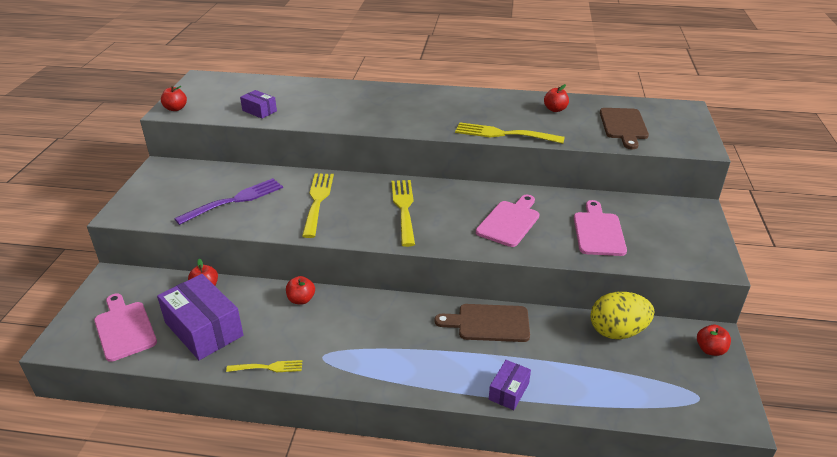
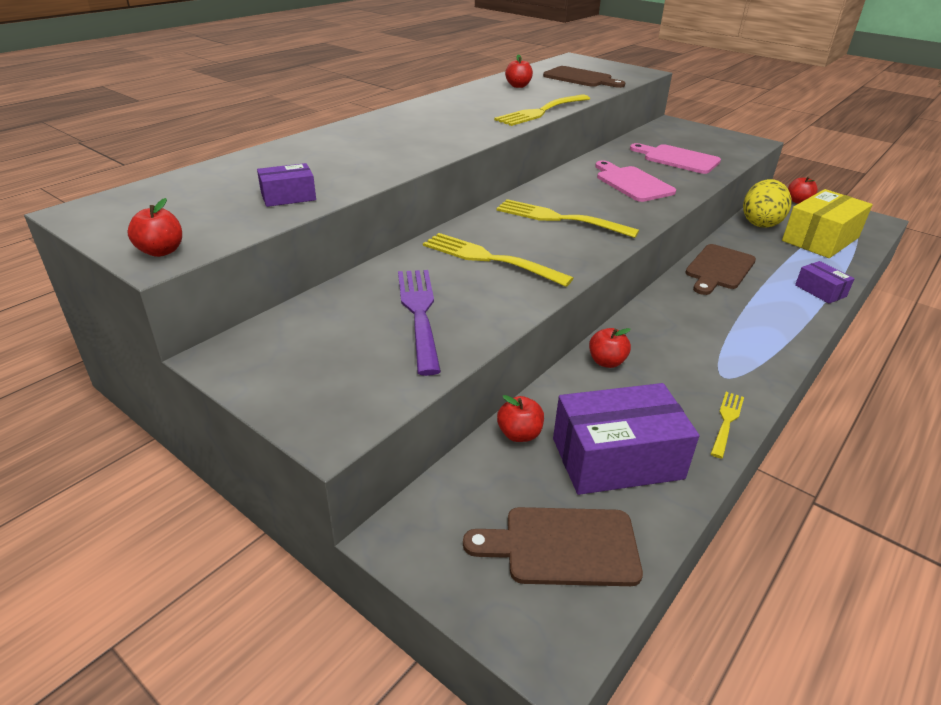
camera: 60 degrees left, 0 degrees up
pink cutting board [94,294,157,362] -> brown cutting board [463,507,643,586]
none -> yellow box [782,189,873,258]

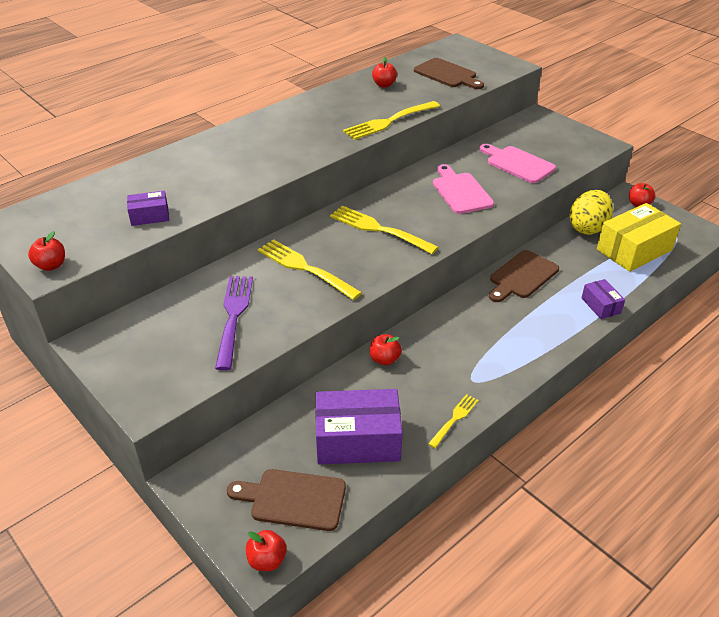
camera: 10 degrees right, 5 degrees up
red apple [497,395,544,442] -> red apple moved to [246,530,287,571]

